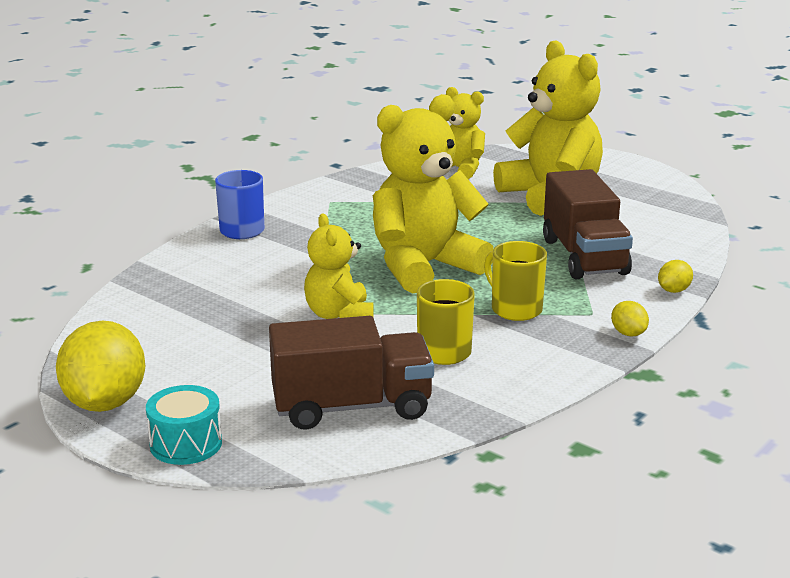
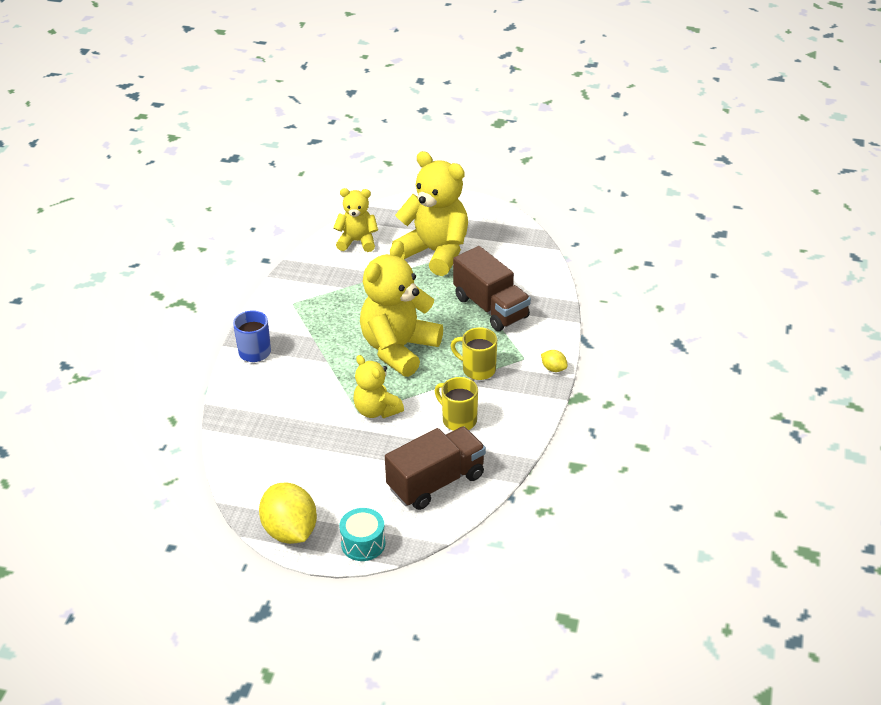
camera: 25 degrees left, 15 degrees up
yellow lemon [658,260,693,293] -> none

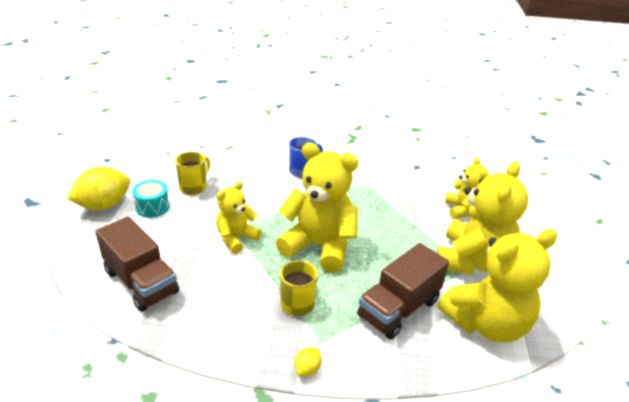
camera: 80 degrees right, 5 degrees down
turquoise drum [339,508,385,561] -> turquoise drum moved to [132,180,170,218]
yellow mug [435,377,478,431] -> yellow mug moved to [175,152,210,195]
none -> yellow teddy bear [438,229,557,343]

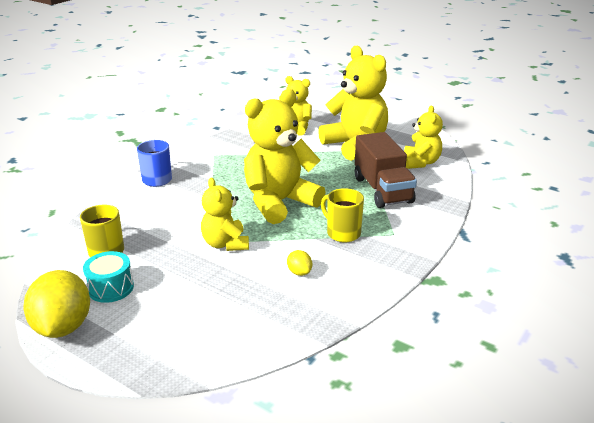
camera: 60 degrees left, 5 degrees down
brown truck [95,216,179,312] -> none
yellow lemon [295,347,322,376] -> yellow lemon moved to [287,250,312,276]
yellow teddy bear [438,229,557,343] -> yellow teddy bear [404,106,443,169], size x0.57

